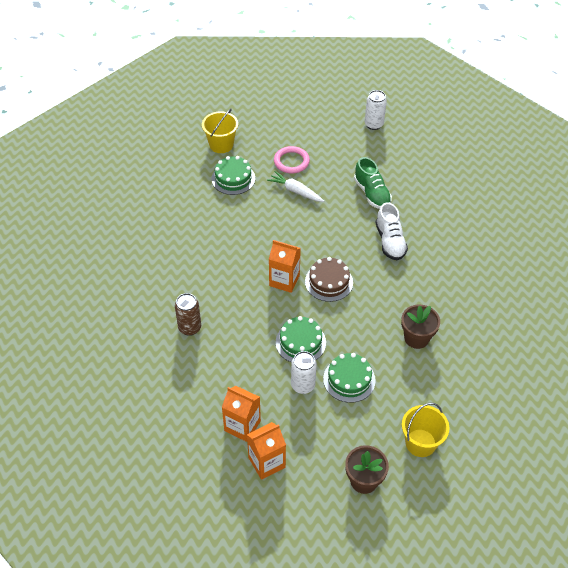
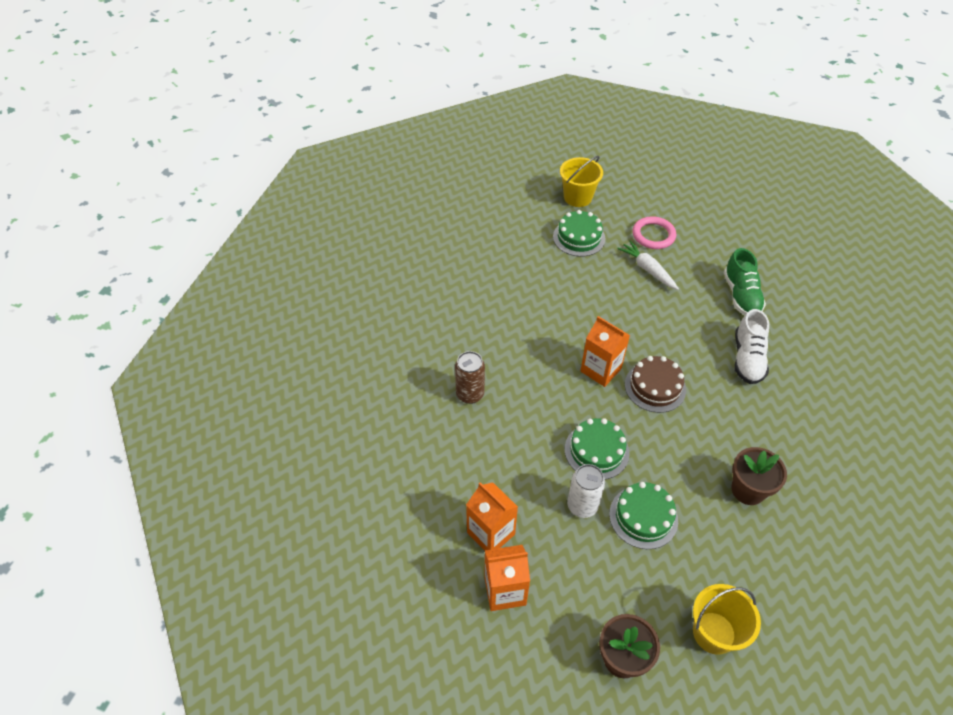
camera: 20 degrees right, 0 degrees up
white can [365,90,387,130] -> none

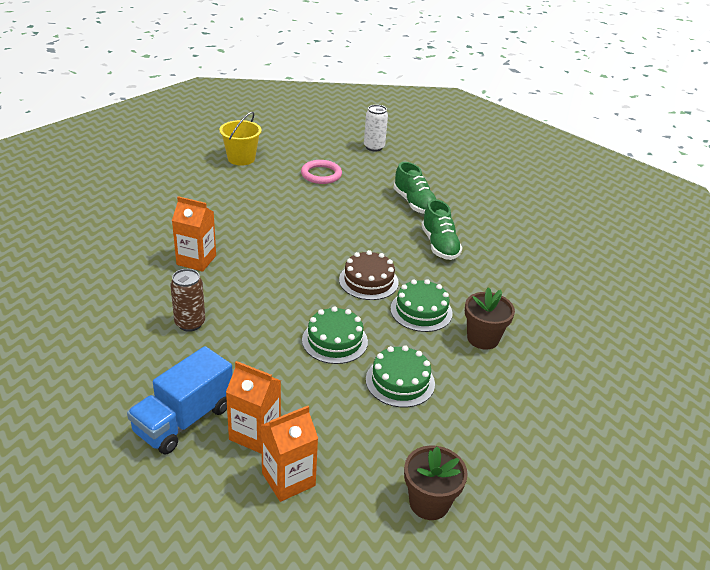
camera: 25 degrees left, 15 degrees down
green cake [553,210,605,257] -> green cake moved to [390,279,453,332]
white can [567,464,605,518] -> white can moved to [364,105,388,152]
orange carton [580,316,630,387] -> orange carton moved to [172,196,216,272]
white carrot [617,240,679,290] -> none
yellow bucket [693,584,761,655] -> none
white shoe [734,309,769,384] -> green shoe [421,199,462,260]
none -> blue truck [127,346,233,455]

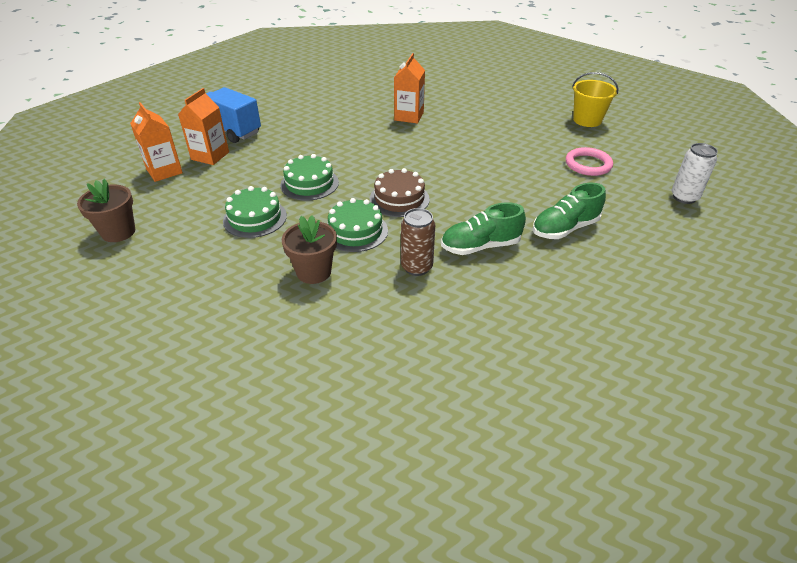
camera: 90 degrees right, 5 degrees up
brown can [170,269,205,332] -> brown can moved to [401,208,435,276]

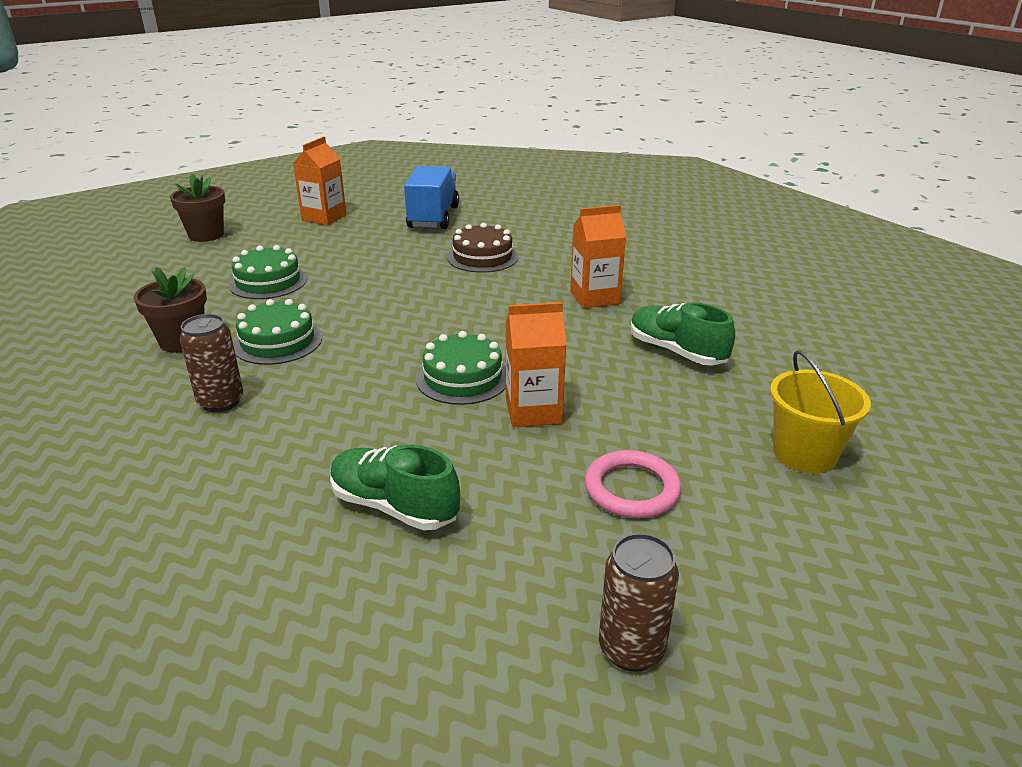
camera: 60 degrees right, 10 degrees down
orange carton [178,88,229,165] -> orange carton moved to [506,302,566,427]
green cake [280,154,339,201] -> green cake moved to [416,331,506,405]
brown cake [370,168,430,217] -> brown cake moved to [447,223,518,273]
green shoe [441,202,526,255] -> green shoe moved to [631,302,735,366]
white can [672,143,718,204] -> brown can [599,533,679,672]

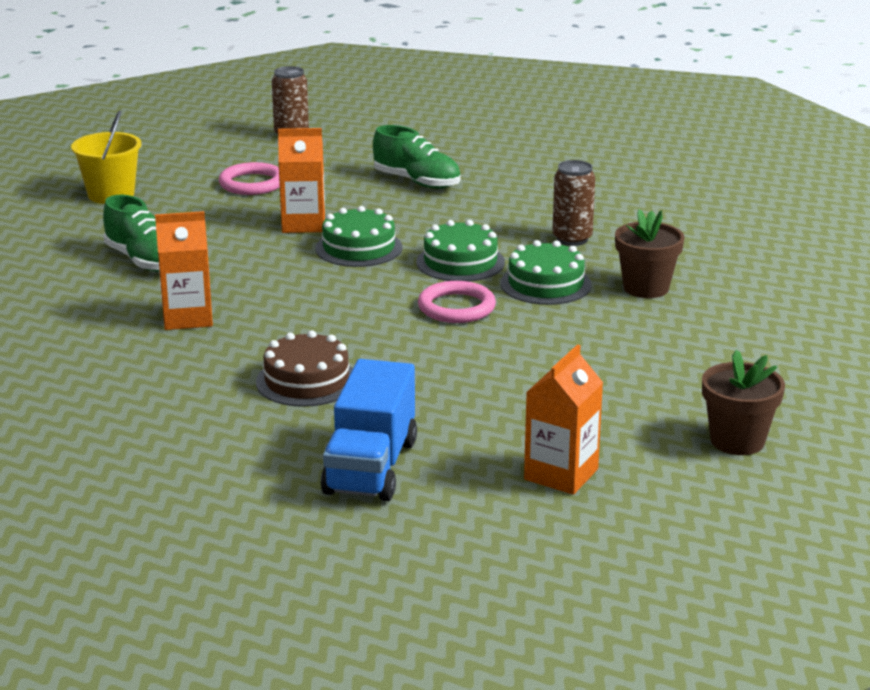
camera: 175 degrees left, 5 degrees down
green cake [229,245,307,299] -> green cake moved to [416,220,505,282]
none -> pink ring [418,281,496,323]

